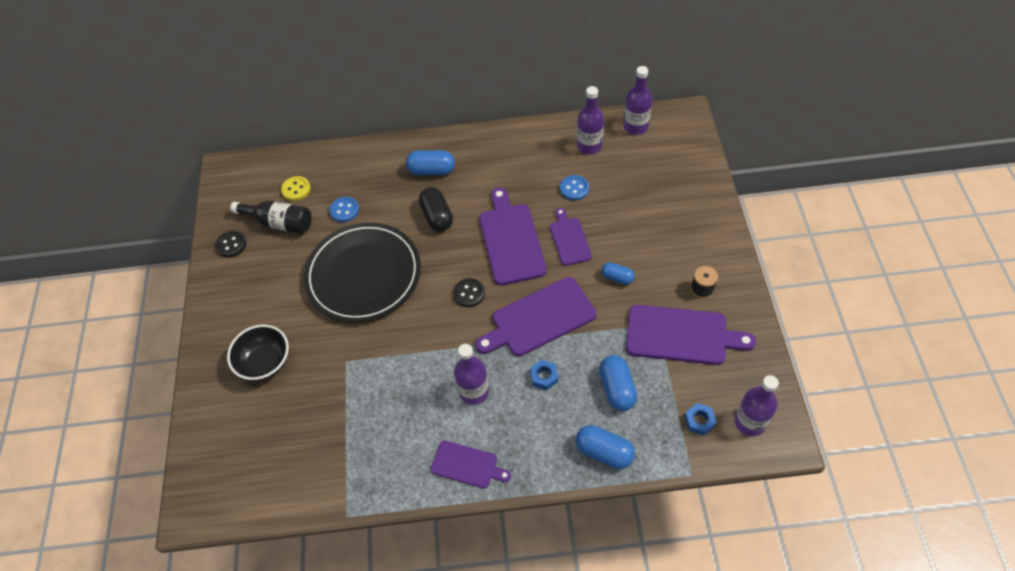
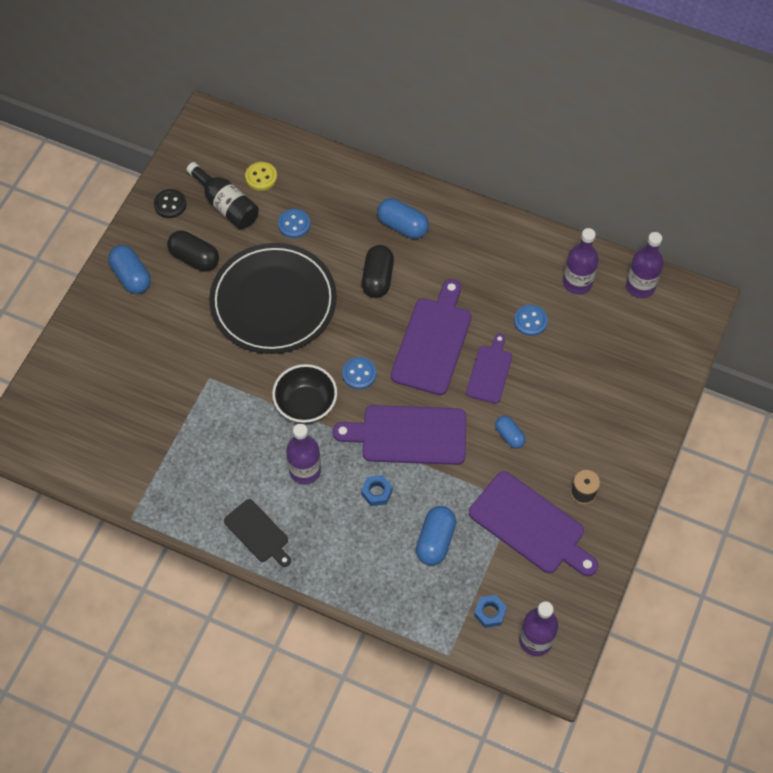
camera: 25 degrees right, 5 degrees up
black bowl [227,325,289,381] -> black bowl moved to [272,364,337,424]
purple cutting board [431,440,511,489] -> black cutting board [224,499,291,567]
black button [453,278,485,307] -> blue button [342,357,376,390]
blue capsule [576,425,635,469] -> blue capsule moved to [108,245,151,294]
none -> black capsule [167,230,219,272]

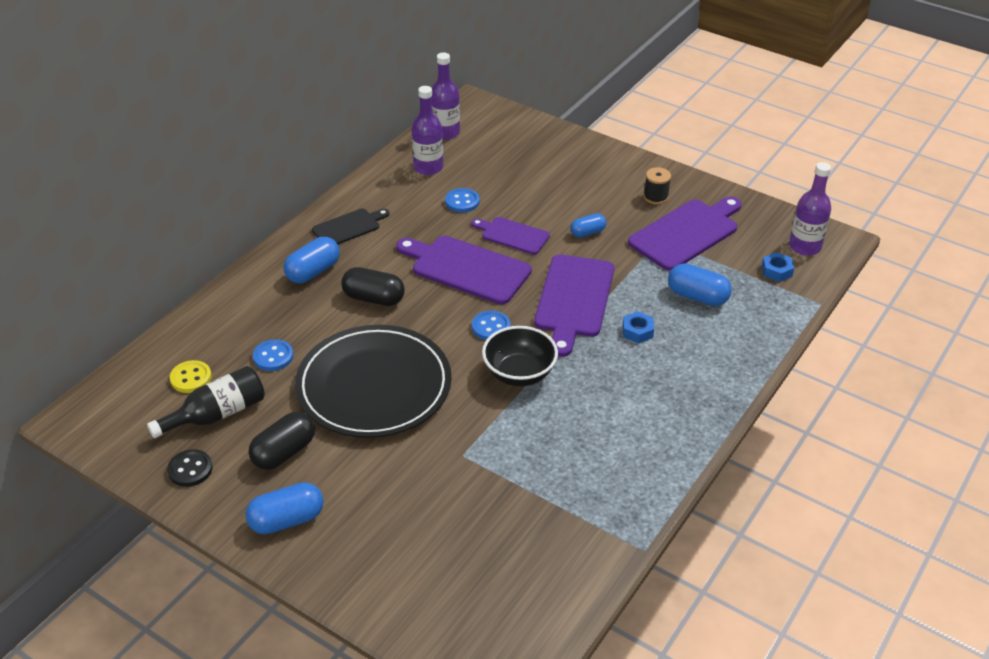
camera: 80 degrees left, 20 degrees down
black cutting board [224,499,291,567] -> black cutting board moved to [312,209,389,244]
purple bottle [286,424,321,484] -> none

